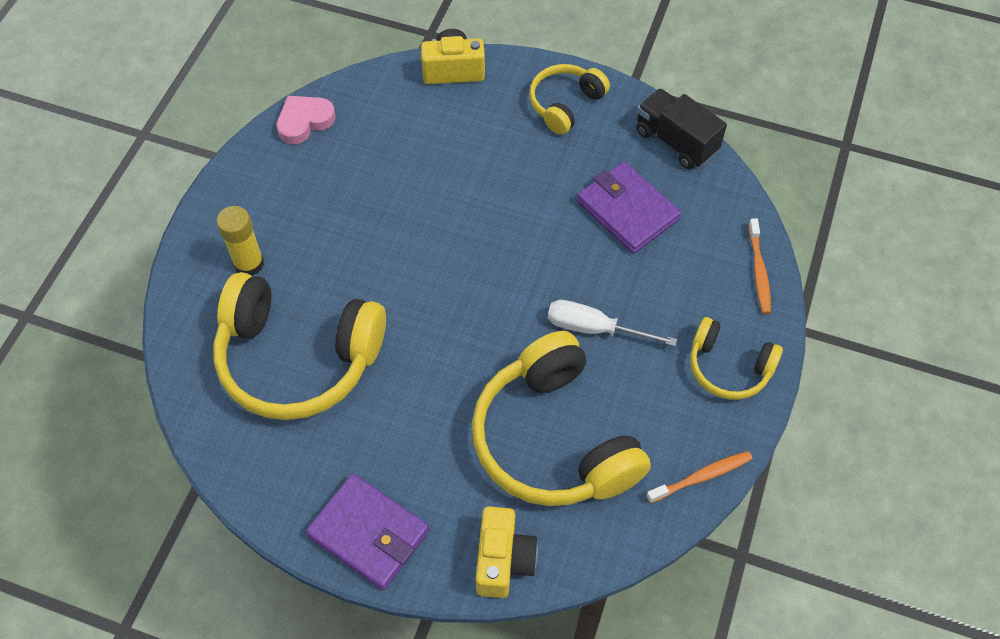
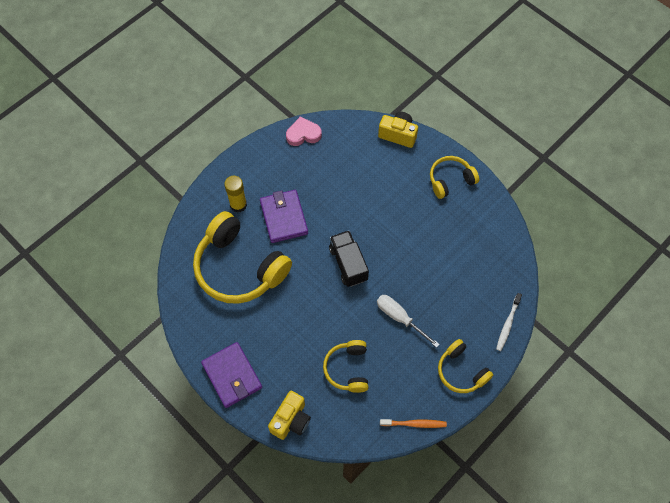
camera: 25 degrees right, 5 degrees up
yellow headphones [472,331,651,506] -> yellow headphones [323,340,368,393], size x0.53
purple wallet [577,161,681,254] -> purple wallet moved to [260,190,308,243]
black truck [636,88,727,169] -> black truck moved to [329,230,369,287]
orange toothbrush [748,218,771,314] -> white toothbrush [496,293,522,351]

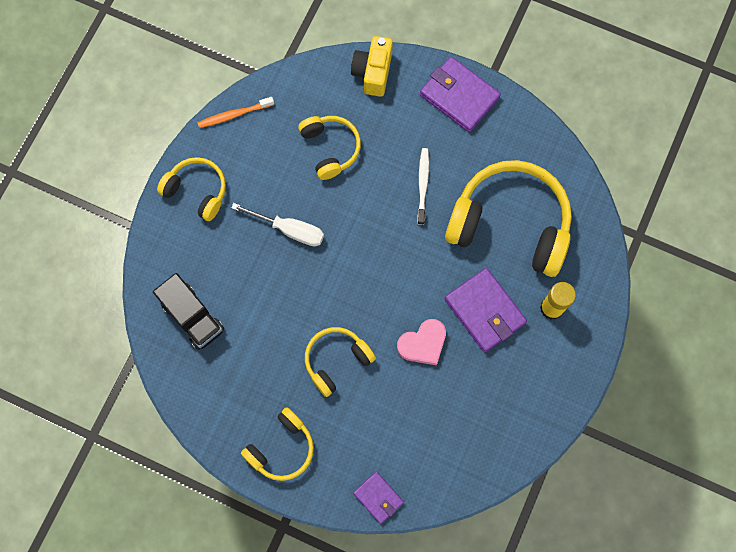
camera: 160 degrees right, 10 degrees up
pink heart [286,116,322,146] -> pink heart moved to [397,319,446,365]
black truck [329,230,369,287] -> black truck moved to [153,273,224,350]
yellow camera [378,112,418,148] -> purple wallet [353,472,404,524]
white toothbrush [496,293,522,351] -> white toothbrush moved to [417,148,429,225]
none -> yellow headphones [305,327,376,397]

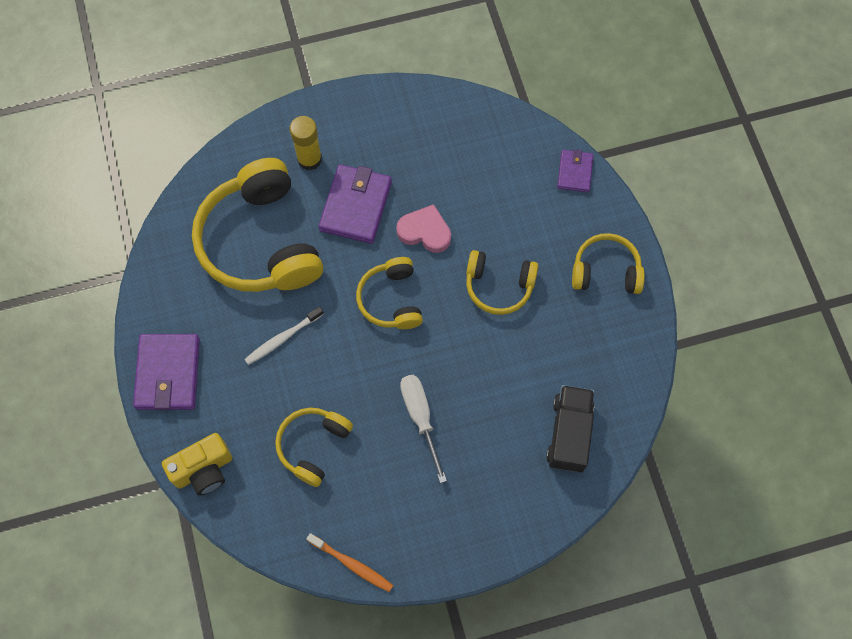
camera: 130 degrees left, 5 degrees down
yellow headphones [157,157,226,221] -> yellow headphones moved to [356,257,423,329]

